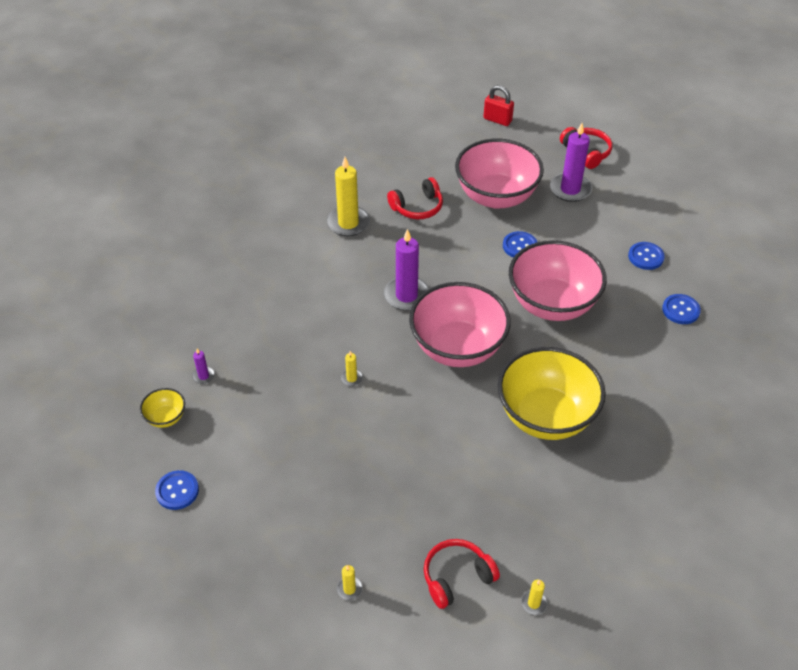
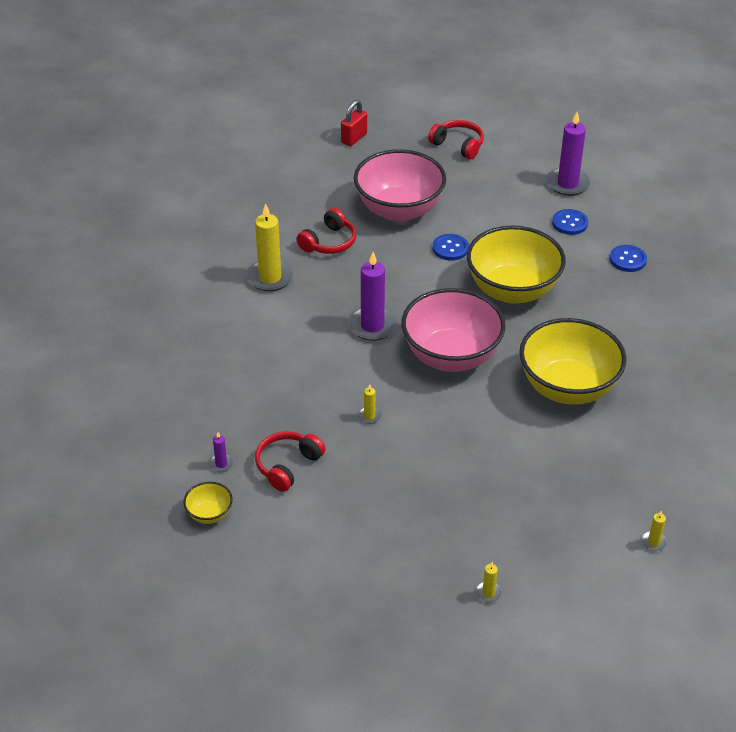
camera: 25 degrees left, 5 degrees down
blue button [155,470,199,510] -> none
red headphones [424,539,500,609] -> red headphones moved to [255,431,325,492]
red padlock [483,85,514,126] -> red padlock turned 60 degrees counterclockwise [341,100,367,146]
pink bowl [509,240,607,321] -> yellow bowl [467,225,566,304]
purple candle [550,123,592,202] -> purple candle moved to [546,111,590,196]

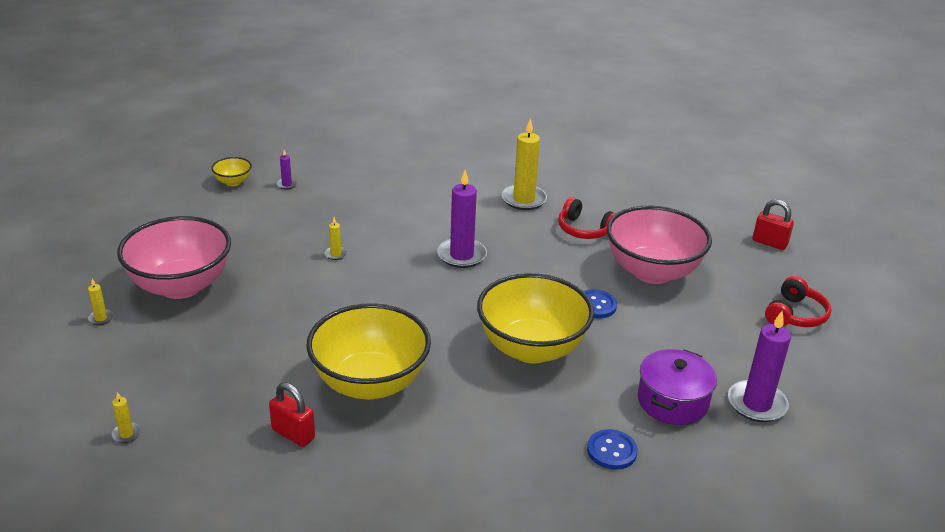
camera: 85 degrees right, 10 degrees down
red headphones [255,431,325,492] -> none
pink bowl [401,288,506,372] -> pink bowl moved to [117,216,231,299]
blue button [552,209,588,235] -> purple pot [638,349,717,425]
none -> red padlock [269,382,315,447]

